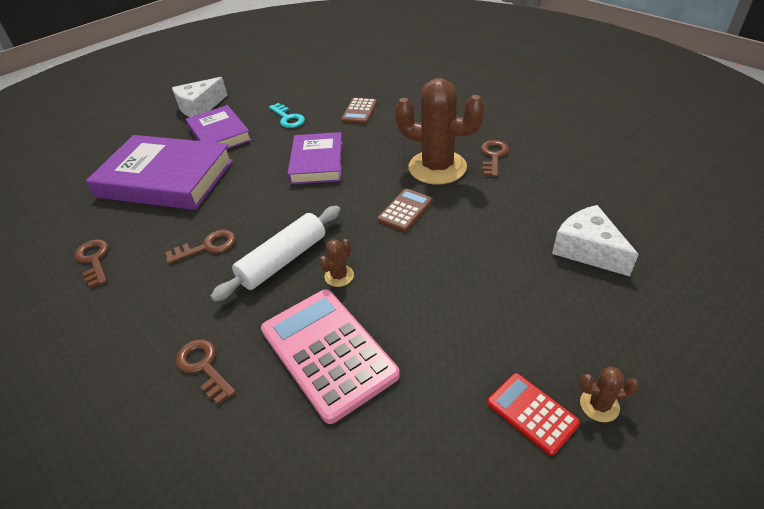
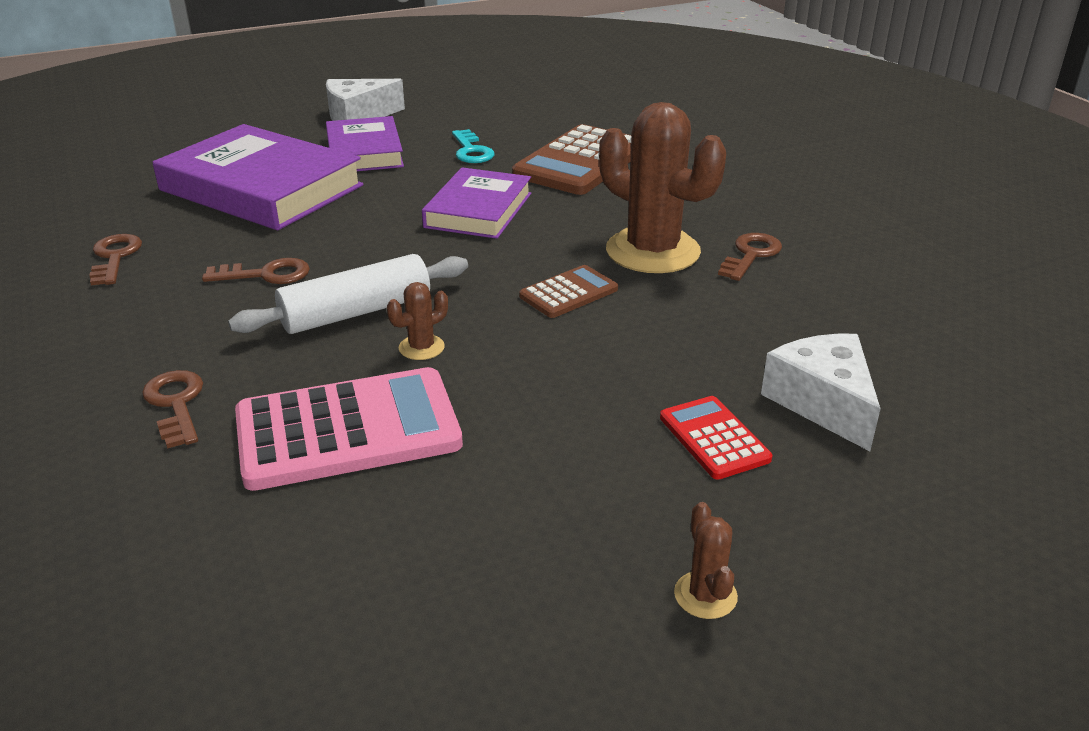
camera: 15 degrees right, 10 degrees down
pink calculator [261,289,400,424] -> pink calculator turned 90 degrees clockwise [235,367,463,491]
brown calculator [341,98,377,124] -> brown calculator [512,124,631,195], size x1.94
red calculator [487,373,580,456] -> red calculator moved to [660,396,772,479]
brown cactus [579,366,639,422] -> brown cactus turned 60 degrees clockwise [674,502,738,619]

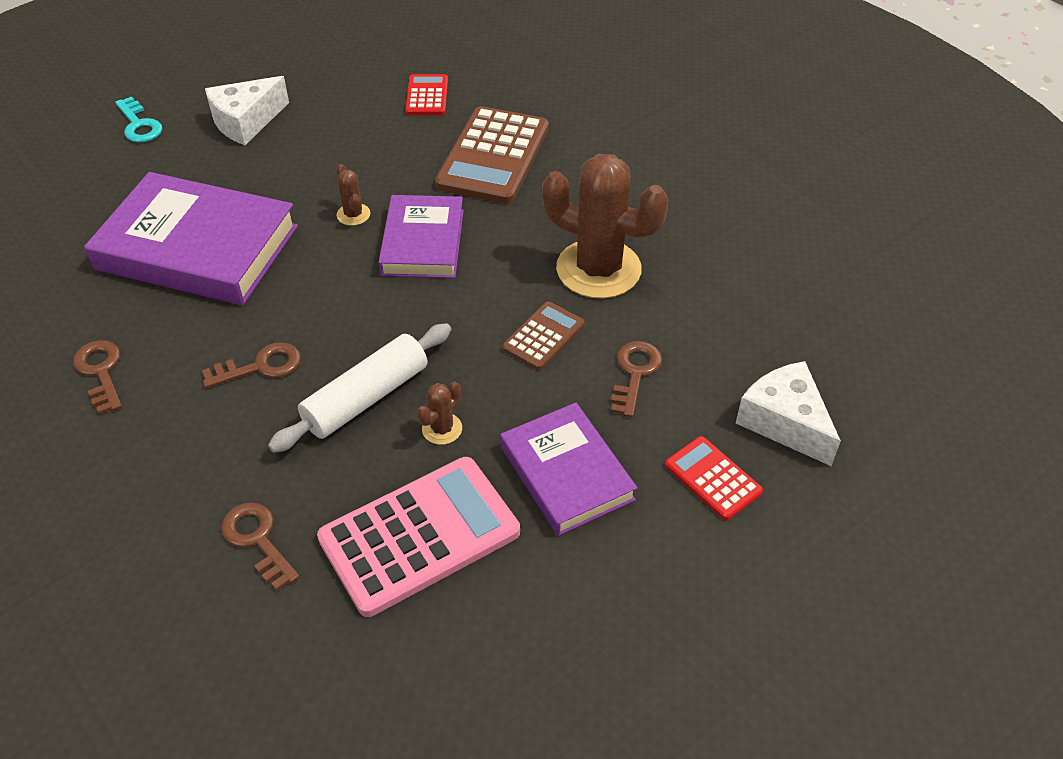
camera: 15 degrees left, 15 degrees up
purple book [326,116,404,171] -> purple book moved to [500,403,637,536]
turquoise key [452,129,494,163] -> turquoise key moved to [115,97,162,143]
brown cactus [674,502,738,619] -> brown cactus moved to [336,164,370,226]
brown key [718,233,782,281] -> brown key moved to [611,341,662,417]
none -> red calculator [405,74,448,115]

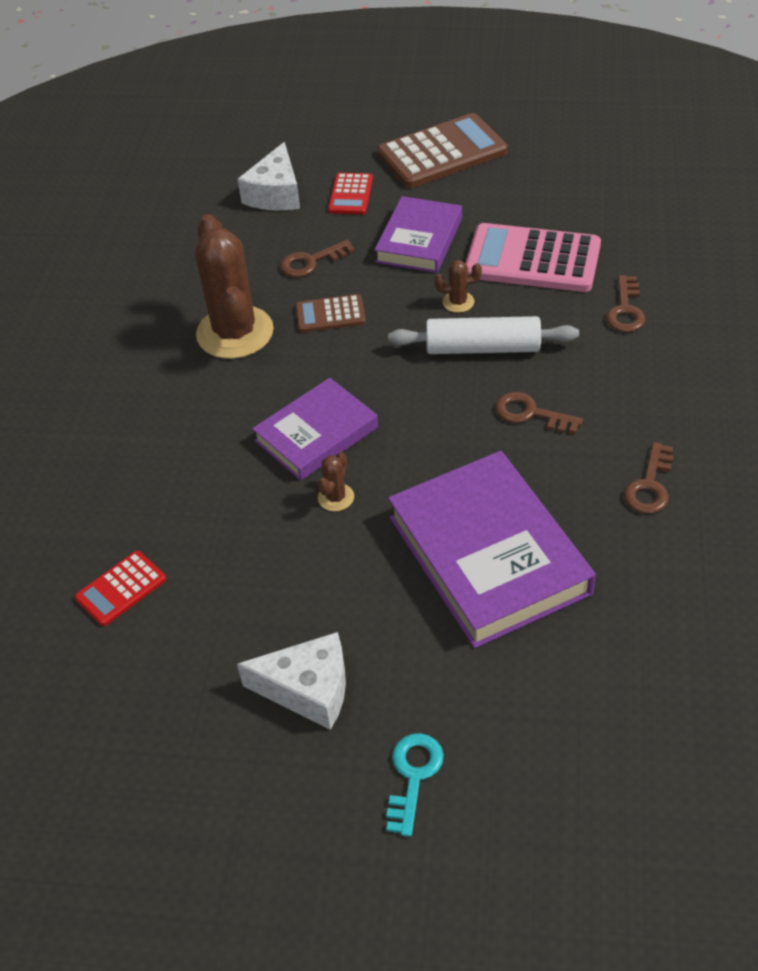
camera: 130 degrees left, 0 degrees up
brown calculator [435,106,549,204] -> brown calculator moved to [377,113,508,188]

